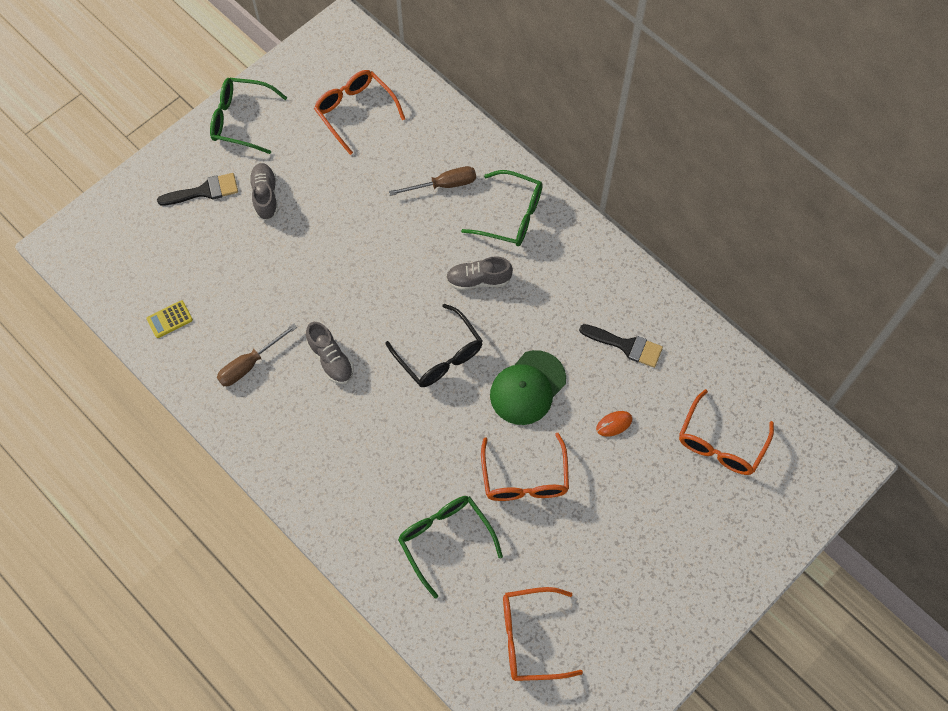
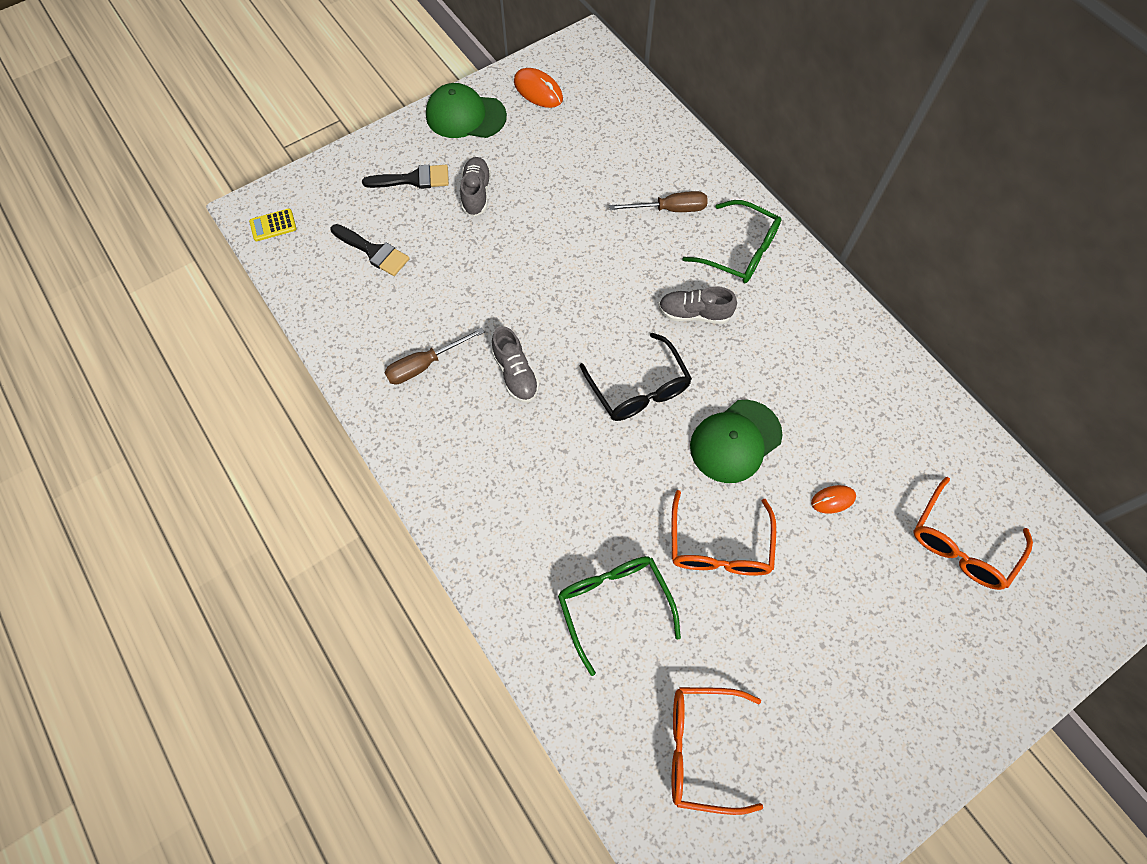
camera: 10 degrees right, 0 degrees up
yellow calculator [146,300,193,338] -> yellow calculator moved to [249,208,297,241]
green glasses [210,78,287,154] -> green cap [426,83,507,138]
orange glasses [314,70,405,155] -> none
black brush [579,324,663,368] -> black brush moved to [331,224,410,276]
none -> orange mouse [514,68,563,108]

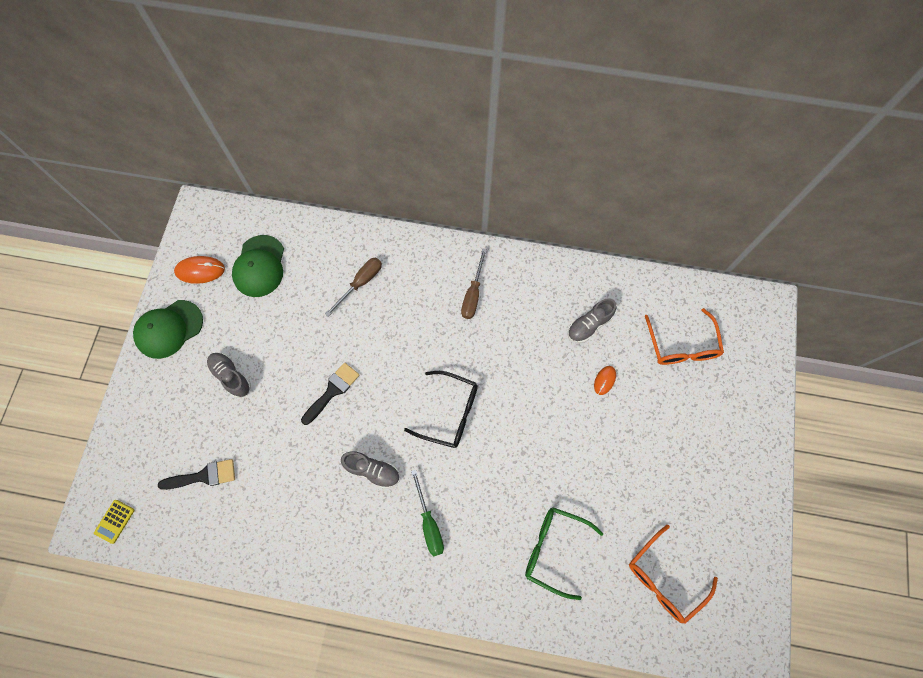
camera: 45 degrees left, 5 degrees up
black brush [362,165,449,189] -> black brush moved to [301,363,359,425]
brown screwdriver [384,327,484,384] -> brown screwdriver moved to [461,248,487,319]
grey shoe [659,287,737,324] -> grey shoe moved to [568,298,617,343]
orange glasses [672,490,776,575] -> none
green glasses [682,200,781,283] -> none
green cap [690,400,782,483] -> green cap moved to [232,235,284,297]
none -> green screwdriver [411,470,444,556]

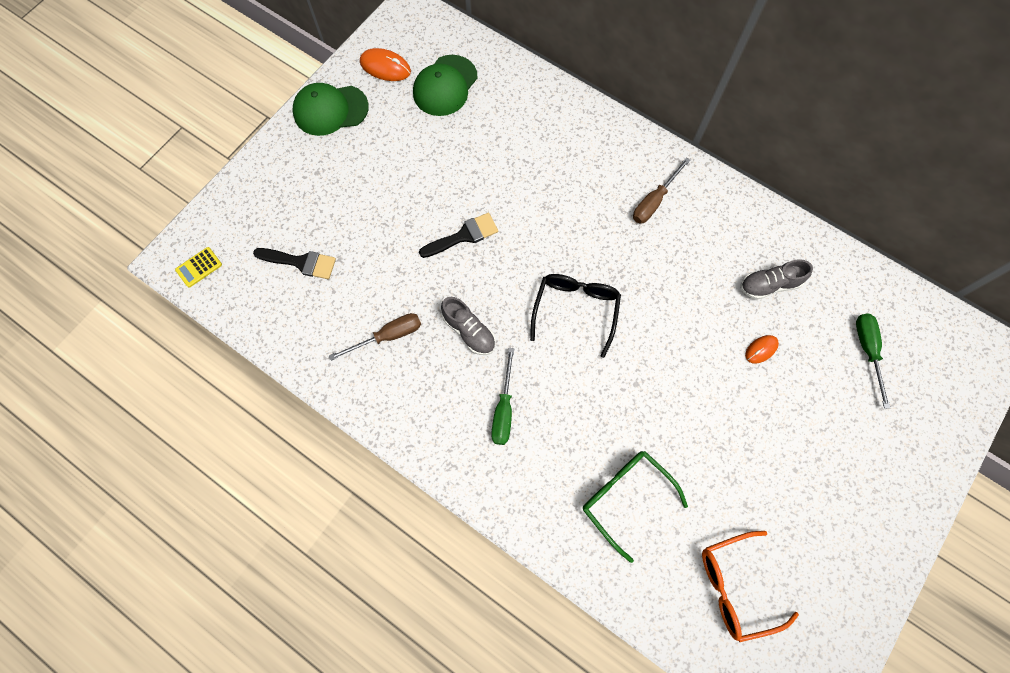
camera: 25 degrees right, 0 degrees up
grey shoe [207,353,251,398] -> none
brown screwdriver [325,258,382,316] -> brown screwdriver moved to [329,313,421,361]
black glasses [404,371,478,448] -> black glasses turned 120 degrees counterclockwise [530,274,621,358]
orange glasses [645,308,724,365] -> green screwdriver [856,313,890,409]

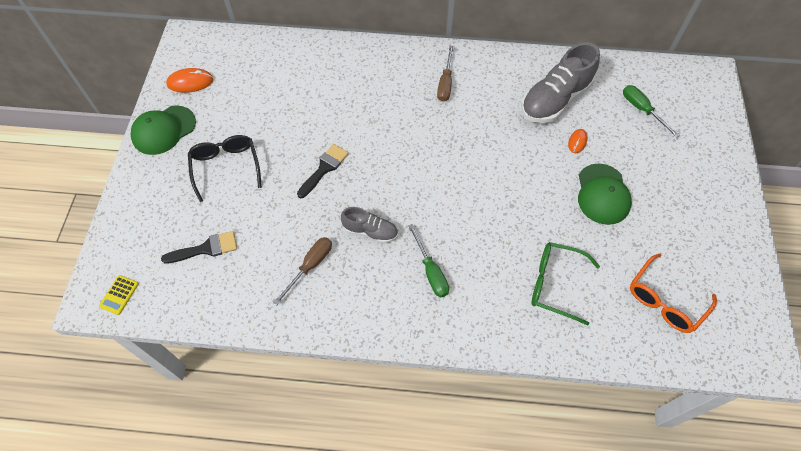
camera: 30 degrees left, 10 degrees down
green cap [413,55,478,116] -> green cap moved to [578,164,632,225]
black glasses [530,274,621,358] -> black glasses moved to [188,135,262,202]
grey shoe [740,259,813,300] -> grey shoe [521,42,600,123], size x1.84

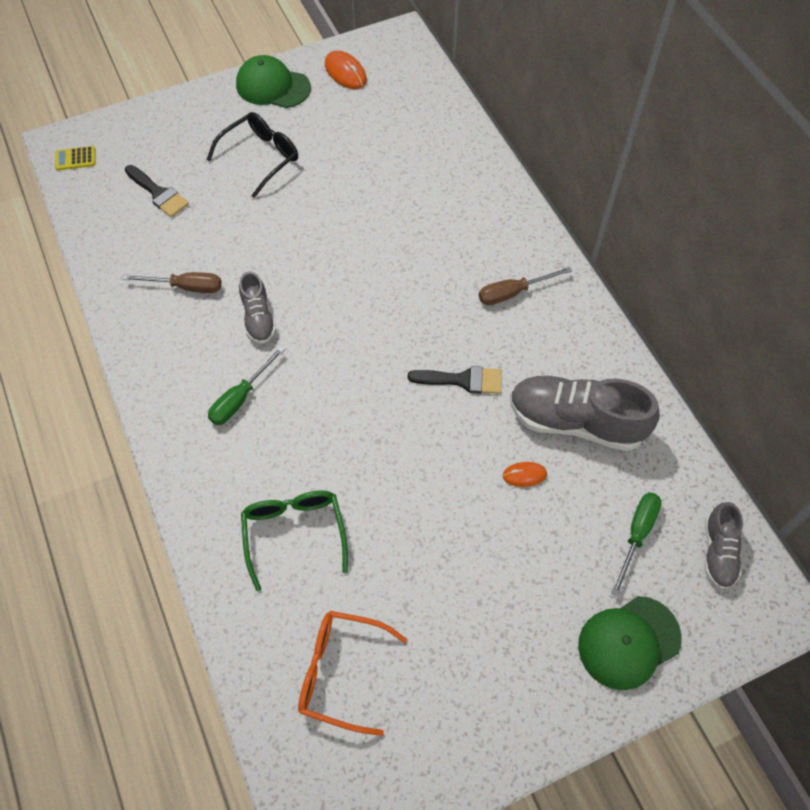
camera: 60 degrees right, 0 degrees up
black brush [297,144,349,198] -> black brush moved to [408,366,502,394]
green cap [578,164,632,225] -> green cap moved to [578,596,682,690]
none -> grey shoe [704,502,743,589]

